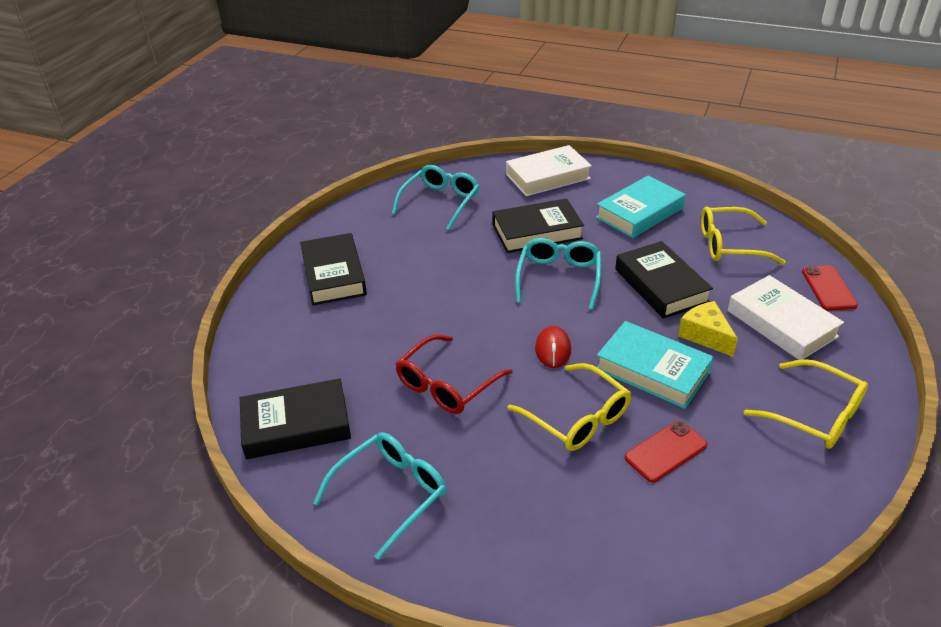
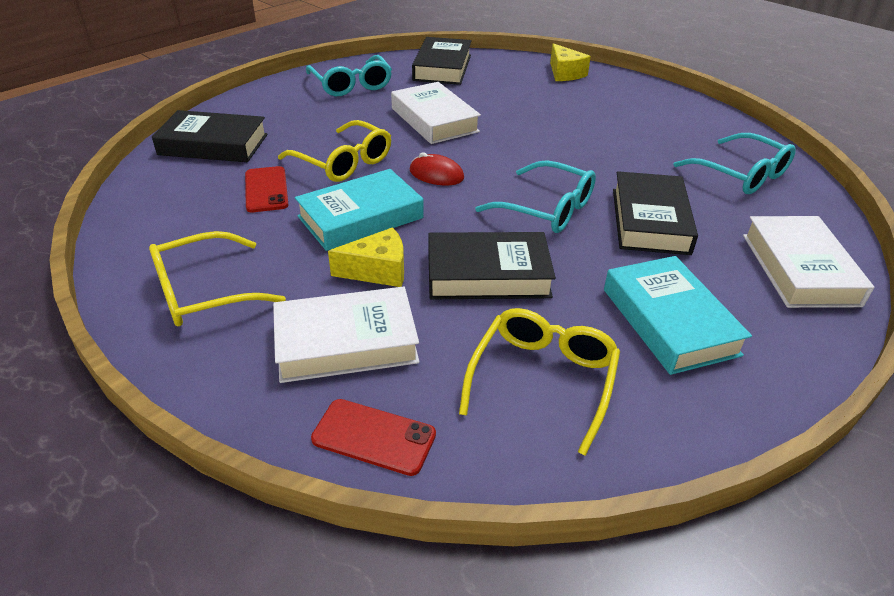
camera: 110 degrees right, 0 degrees up
black book [300,233,367,305] -> black book moved to [152,110,268,162]
red glasses [395,334,513,414] -> white book [391,82,481,144]
yellow glasses [507,363,631,451] -> yellow glasses turned 120 degrees counterclockwise [278,120,391,182]
none -> yellow cheese [550,43,591,81]

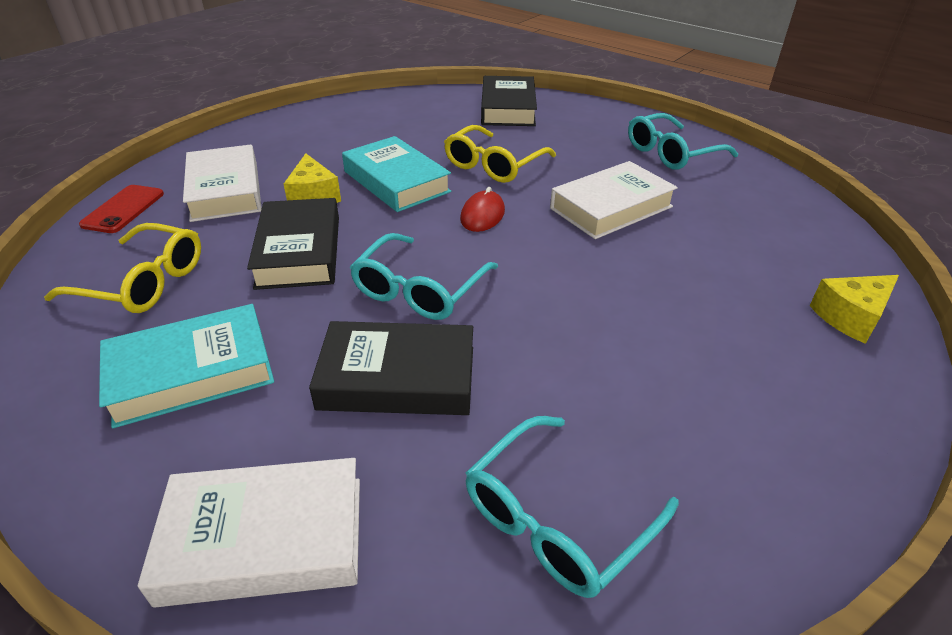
camera: 85 degrees right, 0 degrees up
yellow glasses [149,231,286,326] -> none
red phone [245,166,288,212] -> none
black book [412,37,472,85] -> none

